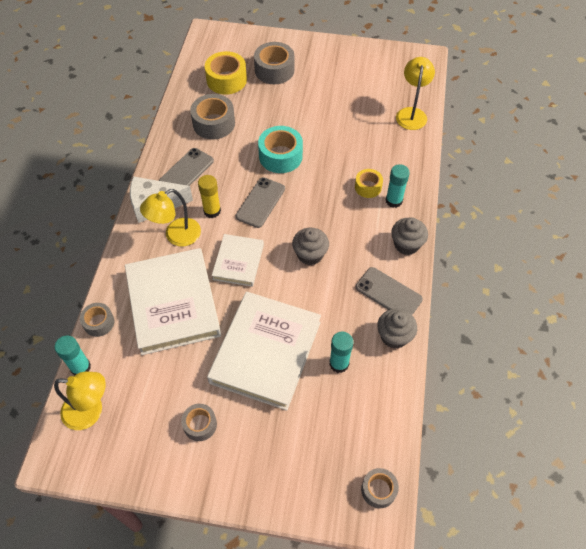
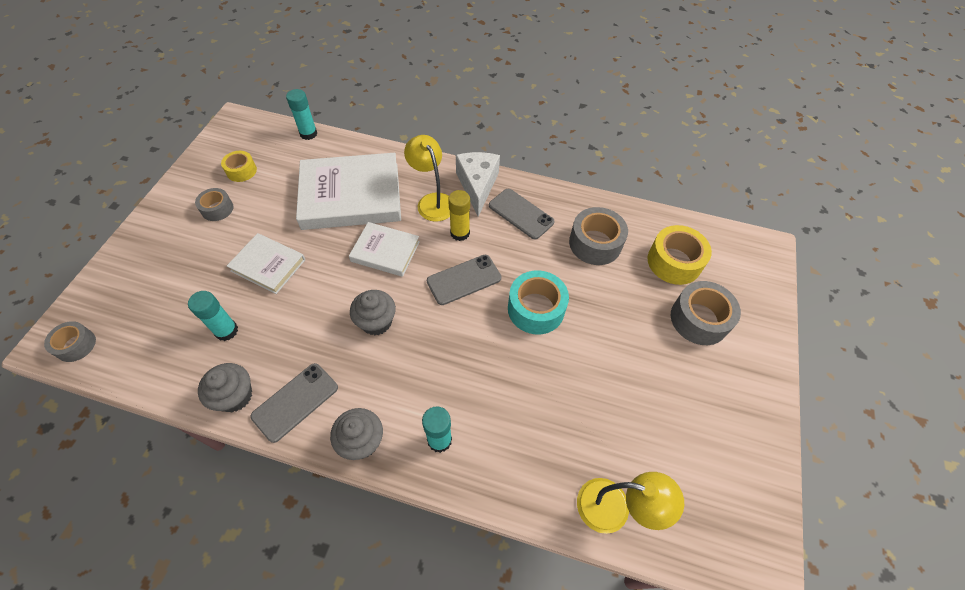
camera: 95 degrees right, 0 degrees up
yellow lamp [54,371,106,430] -> none
grey tape [80,303,114,337] -> none
white book [207,291,321,411] -> white book [227,233,305,294], size x0.54
grey phone [236,177,285,228] -> grey phone turned 60 degrees counterclockwise [427,255,502,305]
yellow tape [355,169,383,198] -> yellow tape moved to [221,151,257,182]

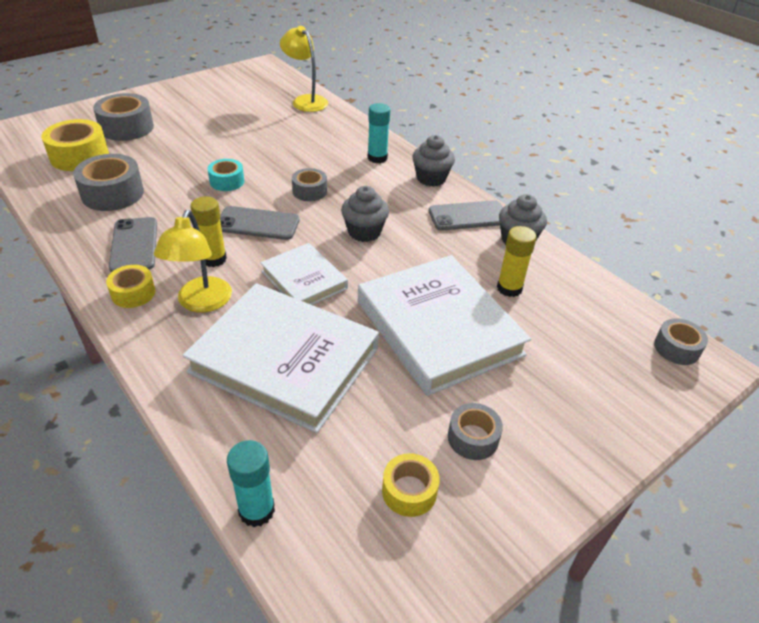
camera: 145 degrees left, 15 degrees down
turquoise glue stick [188,291,238,341] -> yellow glue stick [497,226,536,297]
white book [227,233,305,294] -> white book [358,255,531,396], size x1.84
white cheese [456,152,500,217] -> yellow tape [106,265,155,308]
turquoise tape [508,270,569,335] -> turquoise tape [207,159,244,191], size x0.60
none -> grey tape [292,168,327,201]

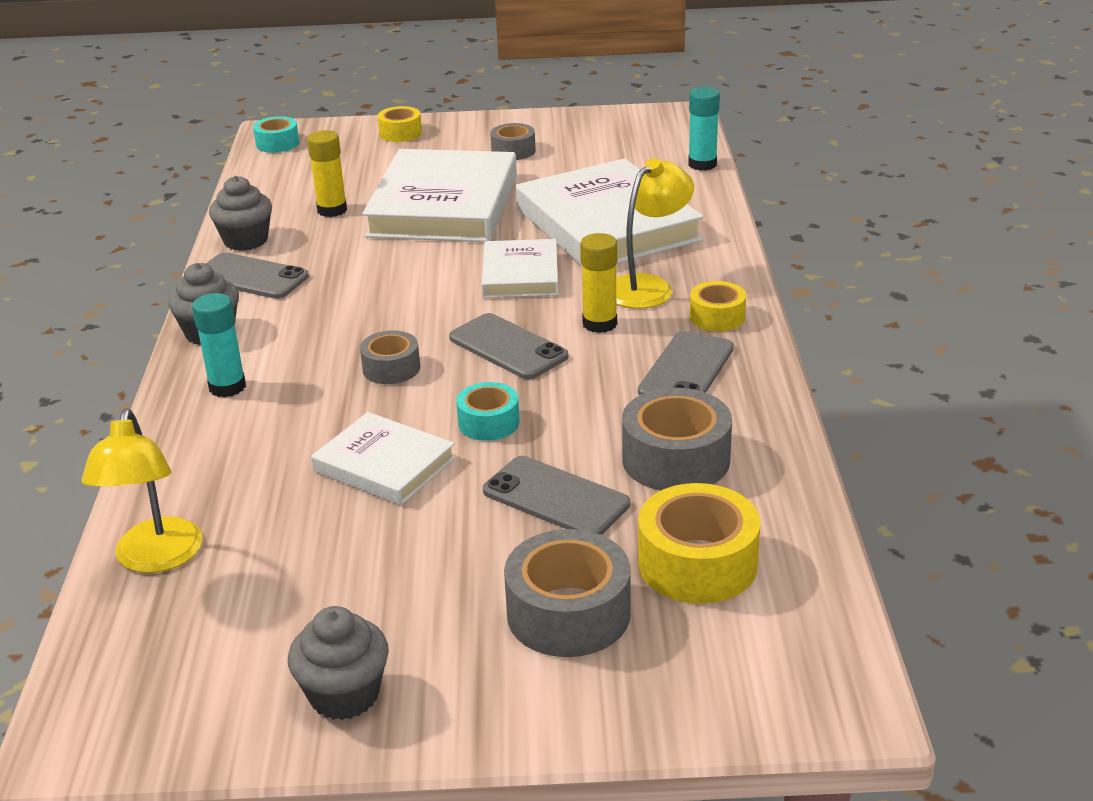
camera: 140 degrees left, 10 degrees down
grey cupcake [341,186,389,242] -> grey cupcake moved to [288,606,389,720]
yellow tape [382,453,440,517] -> yellow tape moved to [377,106,422,142]
grey tape [654,318,708,365] -> turquoise tape [253,116,299,153]
none -> white book [311,412,456,505]
none -> grey phone [483,456,630,535]

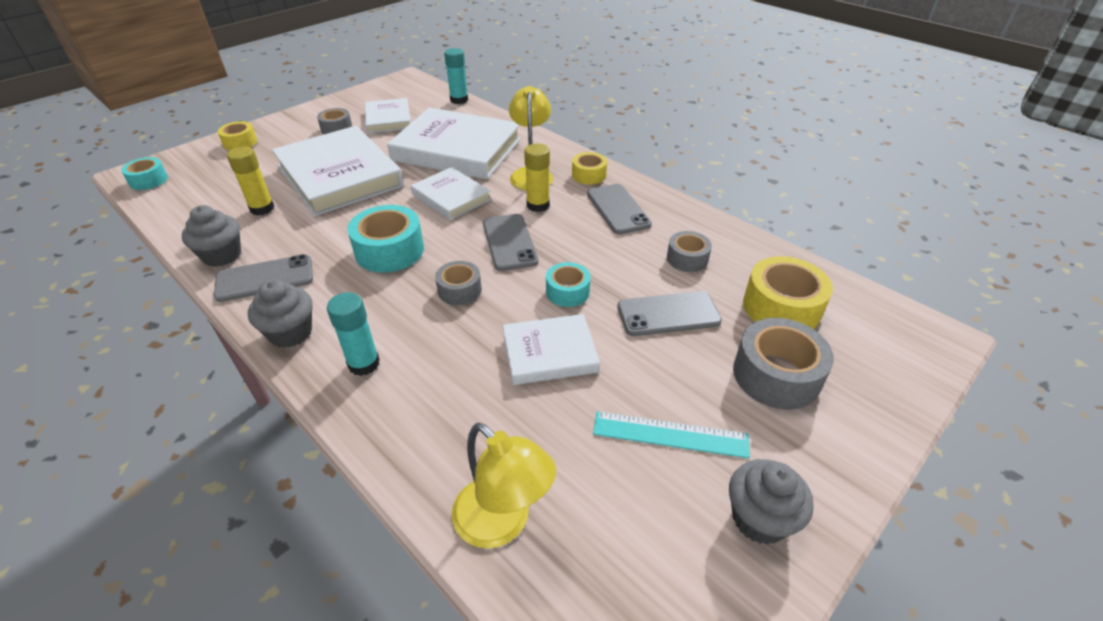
camera: 45 degrees left, 10 degrees up
grey phone [449,313,568,379] -> grey phone turned 75 degrees clockwise [483,214,539,271]
grey tape [622,388,732,491] -> grey tape [667,231,712,272], size x0.60
none -> turquoise tape [347,205,424,273]
none -> white book [365,98,411,134]
none -> turquoise ruler [593,411,750,459]

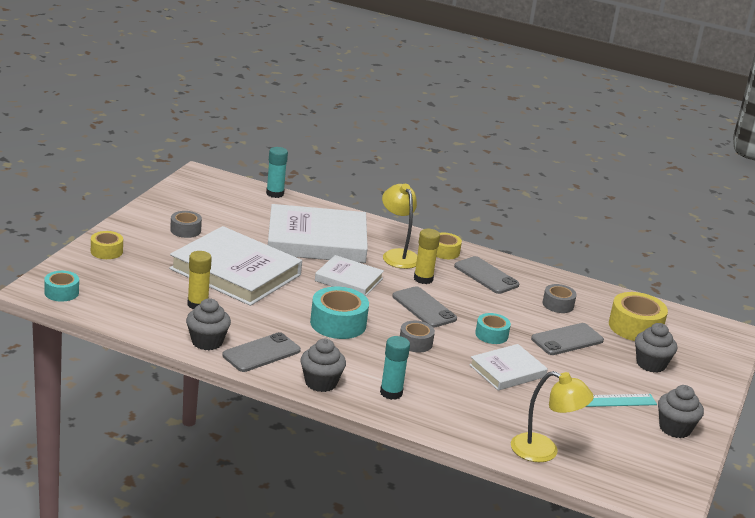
camera: 25 degrees left, 15 degrees down
white book [365,98,411,134] -> none
grey tape [733,318,834,410] -> grey cupcake [635,323,677,373]

